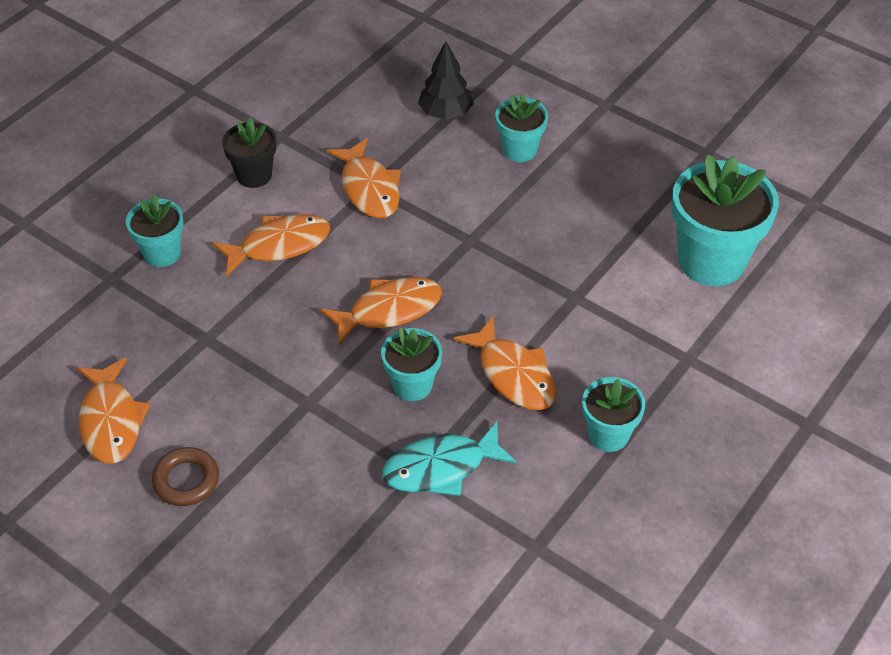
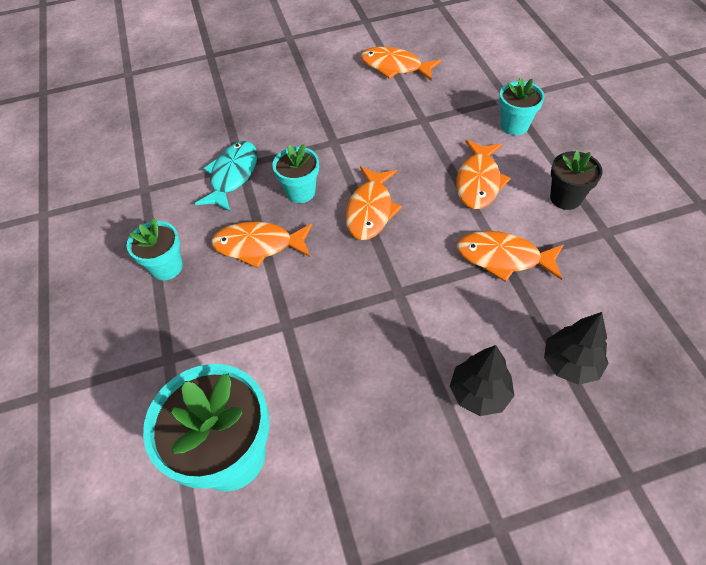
camera: 130 degrees right, 5 degrees up
brown ring [152,447,219,506] -> none
turquoise flower pot [495,94,548,162] -> black tree [450,345,514,416]

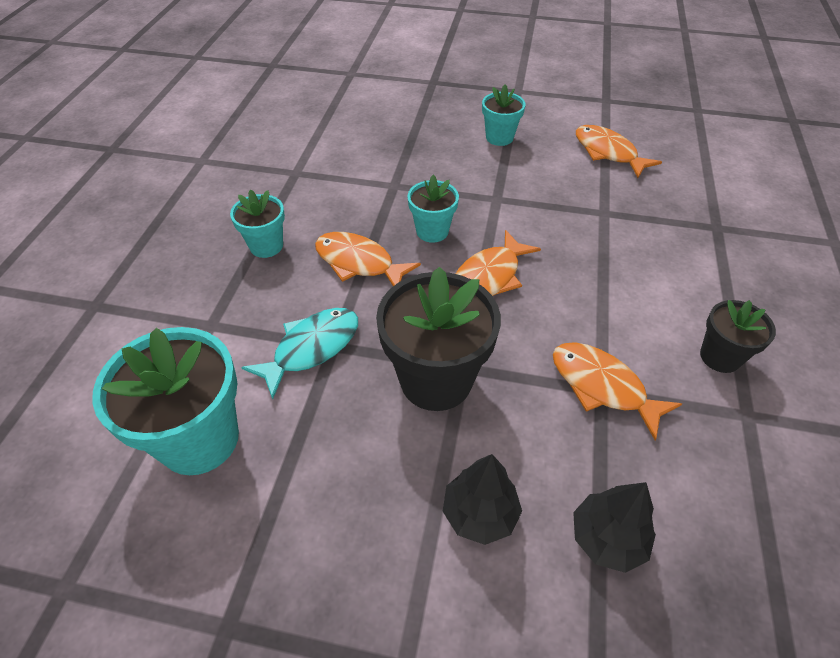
camera: 25 degrees right, 5 degrees down
turquoise fish [195,141,258,211] -> turquoise fish moved to [241,308,358,399]
orange fish [456,140,511,209] -> none
turquoise flower pot [499,77,544,135] -> turquoise flower pot moved to [482,85,526,146]
none -> black flower pot [376,267,501,411]

